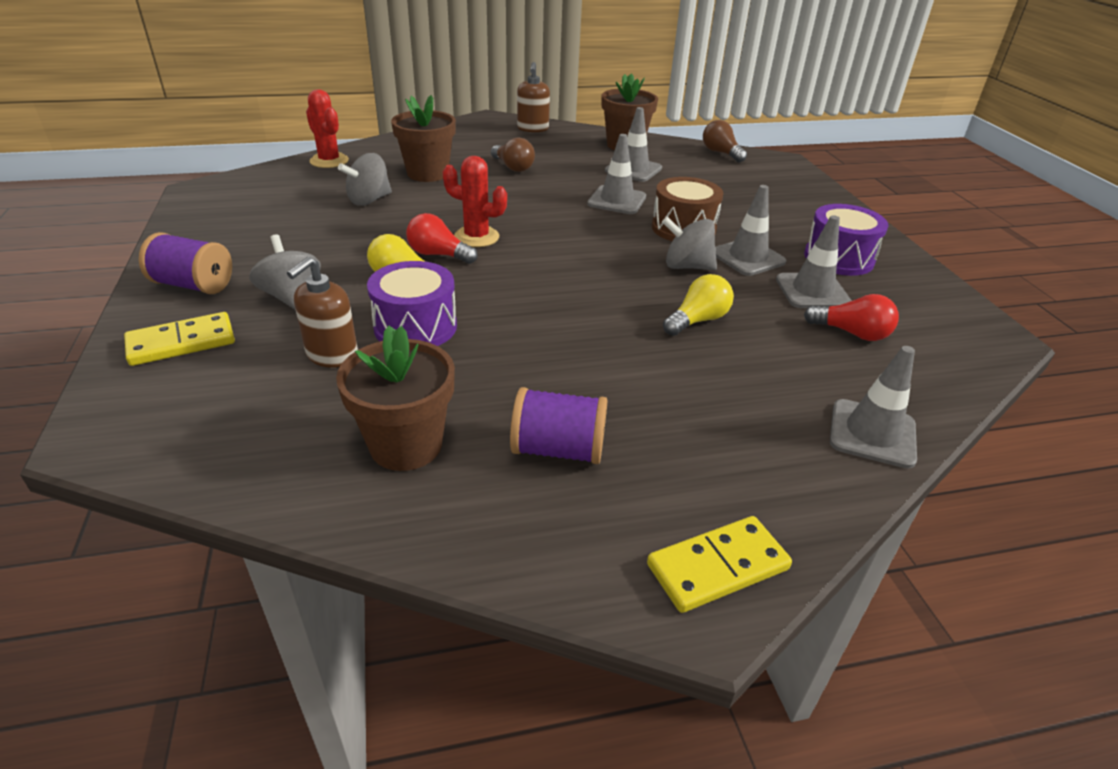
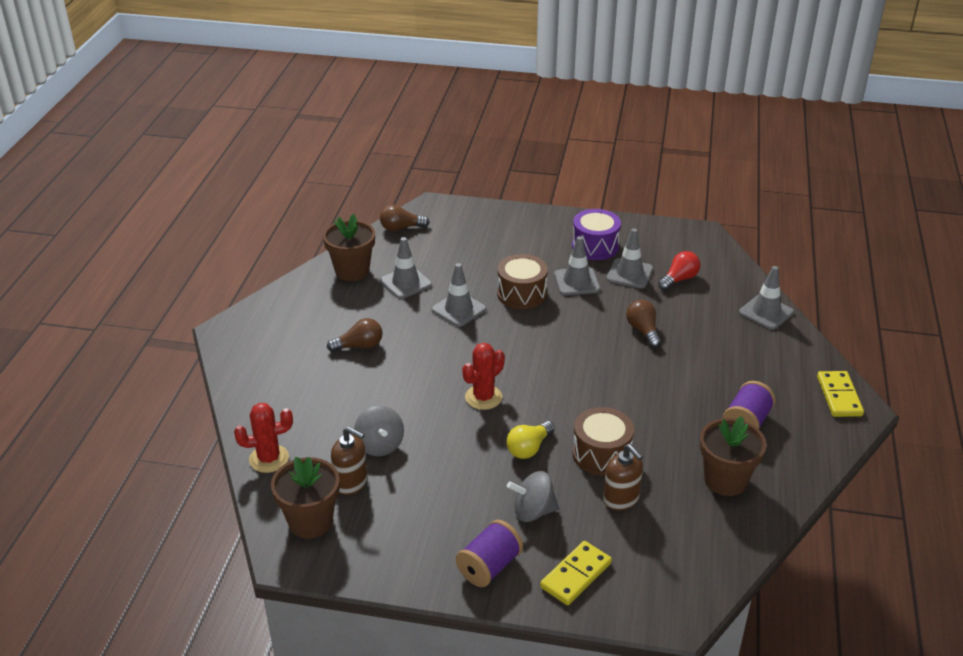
camera: 65 degrees left, 0 degrees up
yellow domino [124,312,235,366] -> yellow domino turned 45 degrees clockwise [540,541,612,605]
purple drum [367,261,457,346] -> brown drum [572,407,634,476]
brown flower pot [391,95,456,182] -> brown flower pot moved to [271,457,340,538]
red light bulb [406,213,478,264] -> none
brown soap dispenser [517,62,550,133] -> brown soap dispenser moved to [331,427,368,495]
grey spinning top [662,217,717,270] -> none
yellow light bulb [663,274,734,336] -> brown light bulb [626,300,661,348]

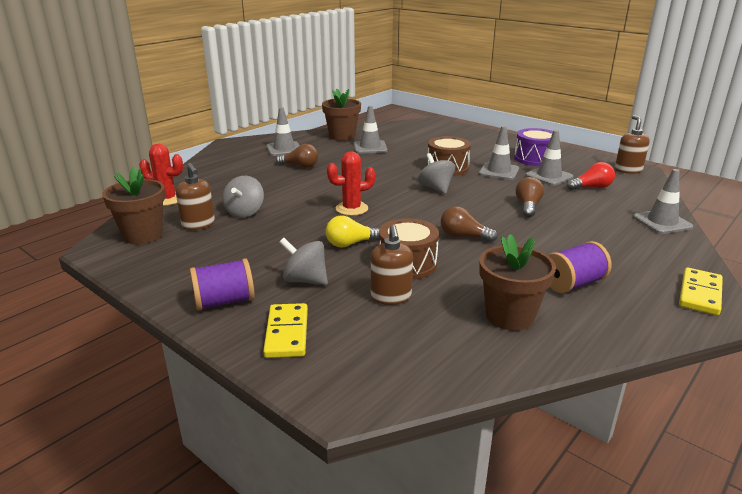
camera: 30 degrees right, 10 degrees down
brown light bulb [380,205,429,231] -> brown light bulb moved to [441,206,498,242]
grey traffic cone [432,263,486,327] -> grey traffic cone moved to [267,107,300,156]
yellow domino [540,541,612,605] -> yellow domino turned 75 degrees counterclockwise [263,303,308,358]
none -> grey spinning top [418,153,455,194]
none -> brown soap dispenser [615,115,649,174]

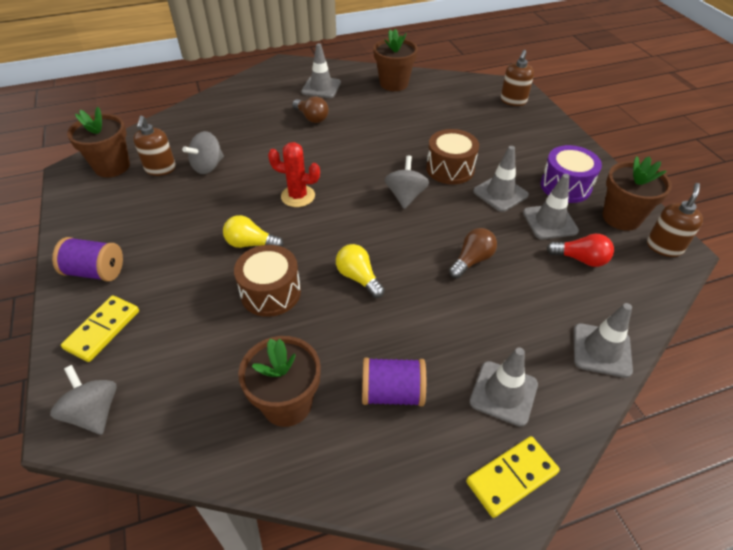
camera: 30 degrees right, 20 degrees up
red cactus [139,144,183,206] -> none
grey spinning top [280,238,328,285] -> grey spinning top moved to [50,365,117,435]
grey traffic cone [354,106,388,154] -> grey traffic cone moved to [469,347,538,427]
brown soap dispenser [371,225,413,305] -> brown soap dispenser moved to [501,50,534,106]
brown light bulb [441,206,498,242] -> yellow light bulb [336,244,385,298]
none -> brown flower pot [603,156,672,231]

